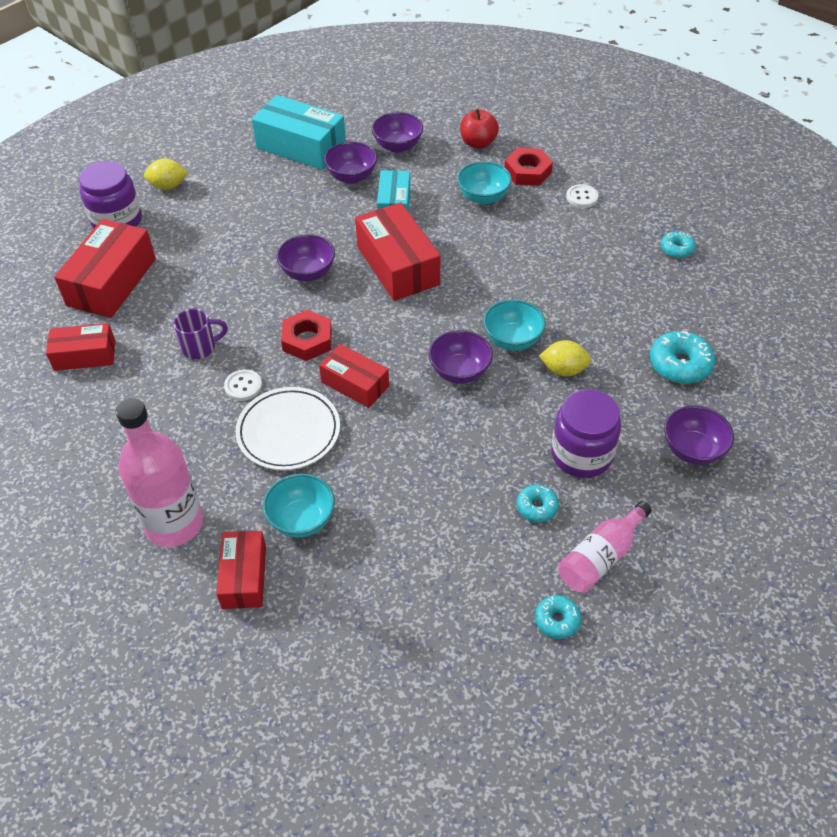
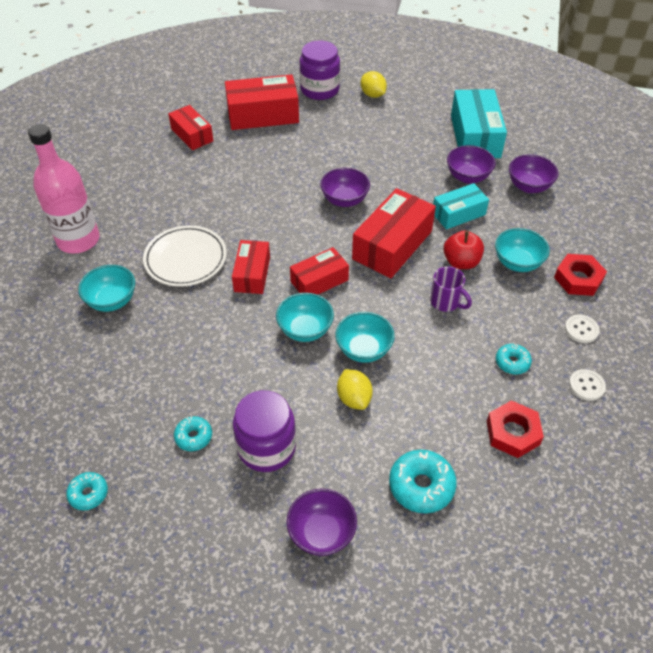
camera: 60 degrees right, 0 degrees up
purple mug [173,308,228,359] -> purple mug moved to [430,266,472,312]
red box [216,531,266,609] -> red box moved to [290,247,349,295]
white button [224,369,262,401] -> white button moved to [569,369,606,401]
red nut [281,310,332,361] -> red nut moved to [487,400,544,458]
purple bowl [429,330,493,384] -> turquoise bowl [276,293,334,342]
red apple [460,109,499,149] -> red apple moved to [444,230,484,269]
pink bottle [558,501,652,593] -> none
turquoise donut [661,231,696,258] -> turquoise donut moved to [496,344,532,374]

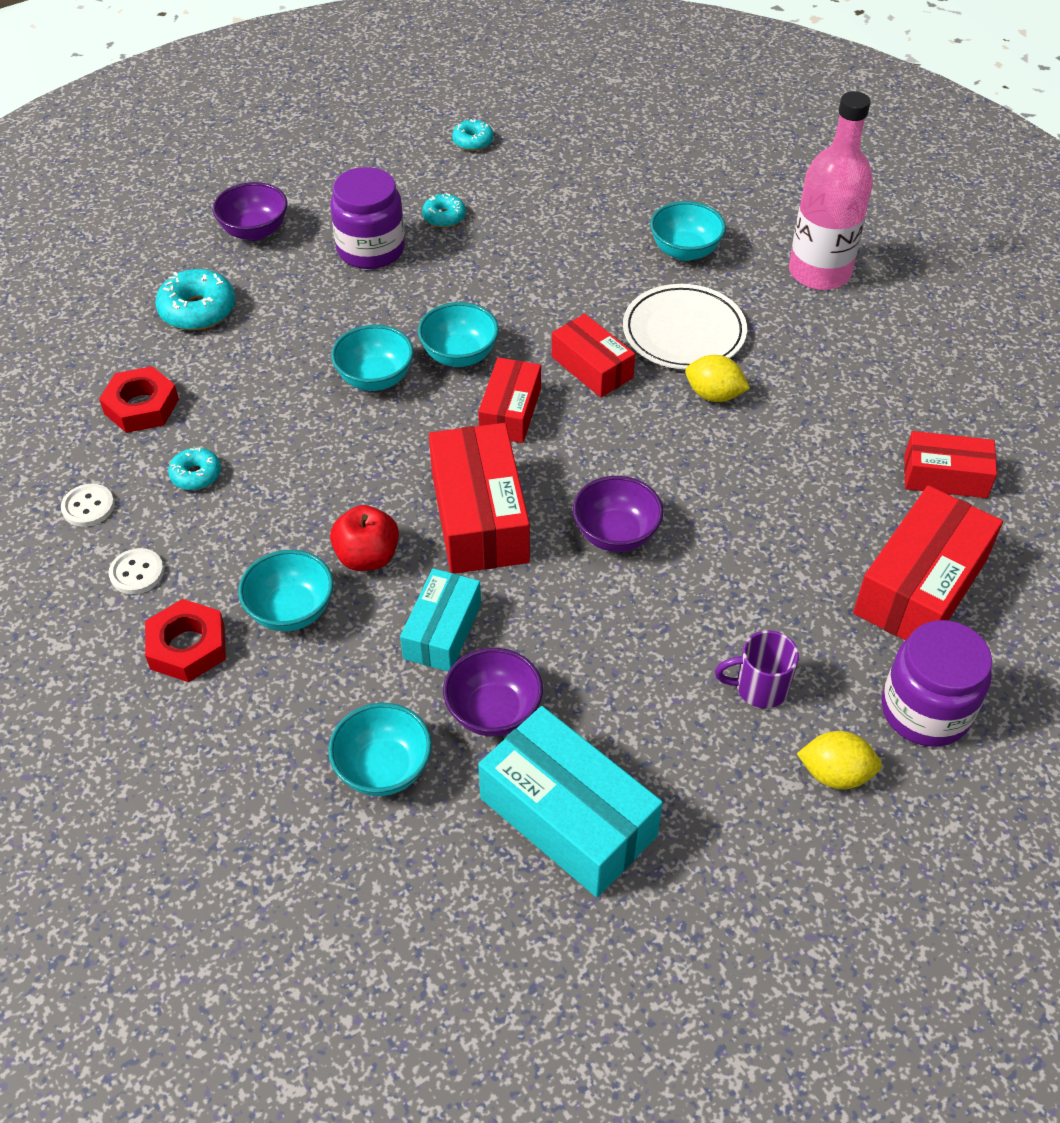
camera: 135 degrees right, 0 degrees up
yellow lemon [337,369,373,410] -> yellow lemon moved to [685,355,750,402]
purple mug [430,266,472,312] -> purple mug moved to [715,630,799,708]
purple bowl [509,154,558,193] -> turquoise bowl [328,703,432,796]

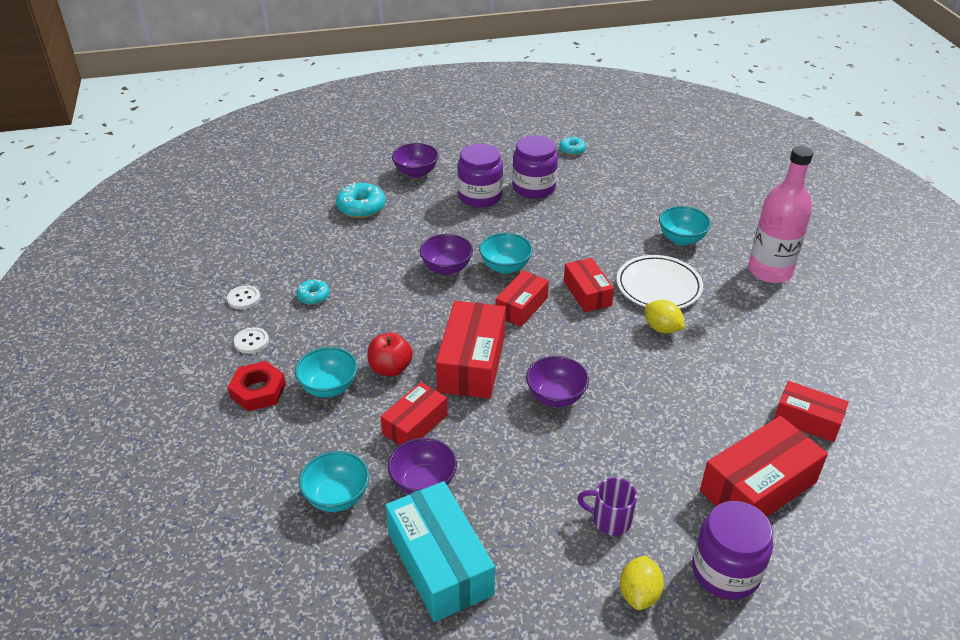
camera: 20 degrees right, 10 degrees down
red nut [99,366,179,433] -> none
turquoise bowl [331,325,413,391] -> purple bowl [419,234,473,275]
turquoise box [400,568,481,672] -> red box [381,382,448,445]
turquoise donut [422,193,466,227] -> purple jar [512,135,558,199]
yellow lemon [797,731,882,789] -> yellow lemon turned 75 degrees clockwise [620,555,664,610]

